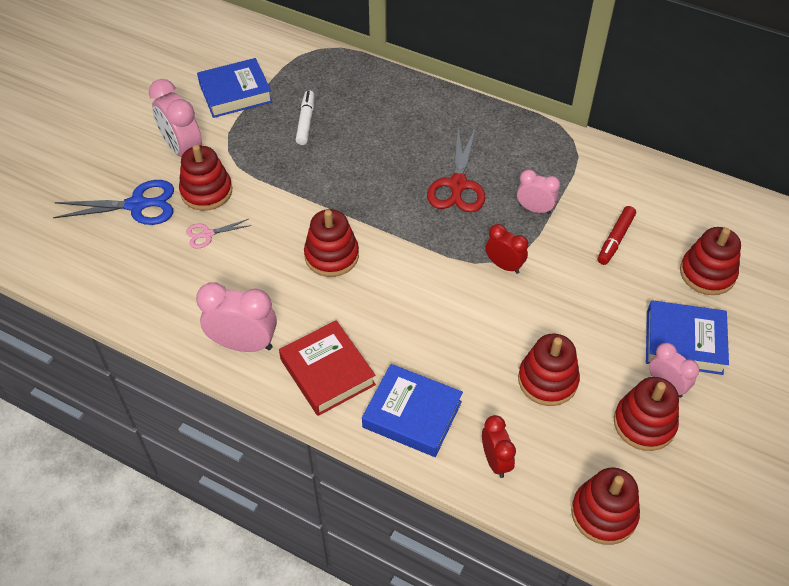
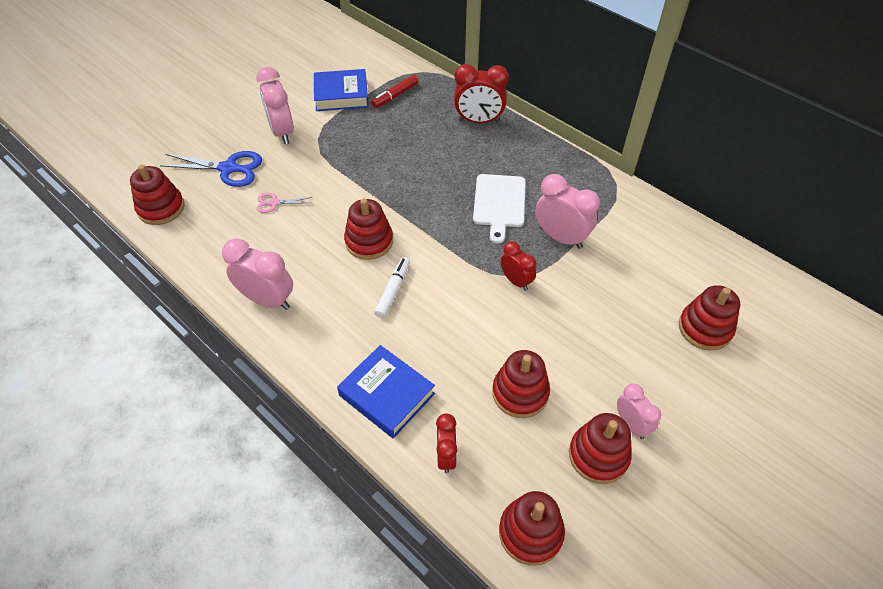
camera: 15 degrees right, 0 degrees up
red stacking toy [179,145,232,211] -> red stacking toy moved to [130,165,185,225]
red book [279,320,376,416] -> none
white marker [296,90,314,145] -> white marker moved to [374,257,410,318]
red scissors [427,129,485,212] -> white cutting board [473,174,526,244]
pink clock [517,169,560,214] -> pink clock [535,174,600,249], size x1.62
red marker [598,206,636,265] -> red marker moved to [372,75,418,108]
blue book [646,300,729,375] -> none
none -> red clock [454,64,509,123]

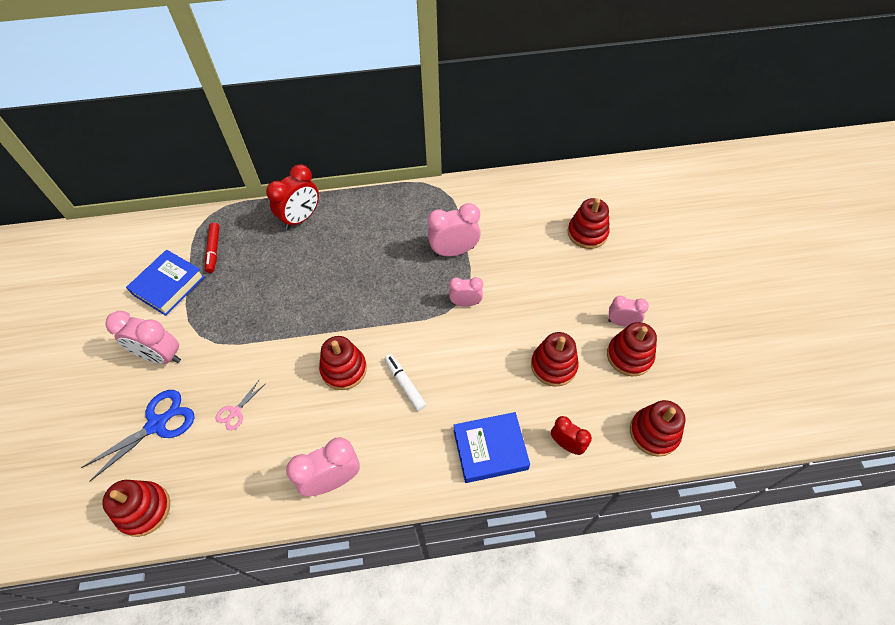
camera: 50 degrees left, 5 degrees up
white cutting board [473,174,526,244] -> none
red clock [501,241,536,291] -> pink clock [449,277,483,307]

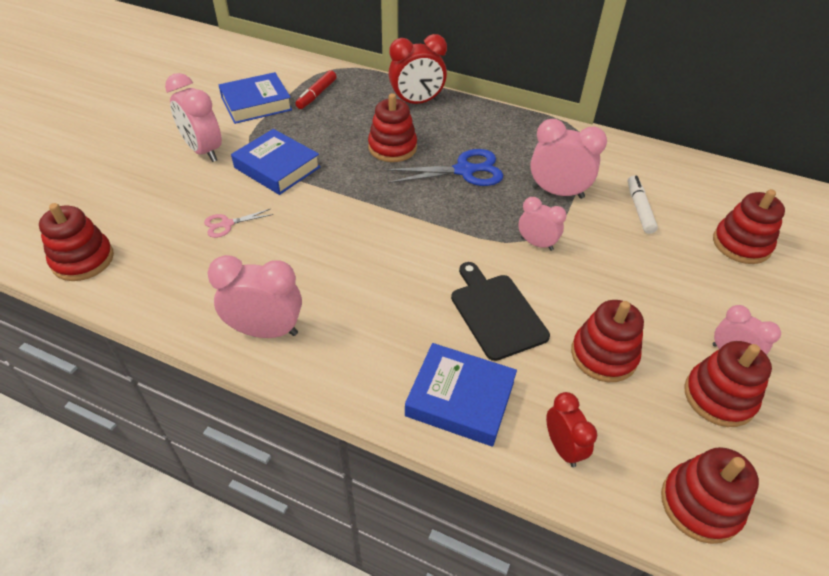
camera: 30 degrees right, 10 degrees down
blue scissors [81,390,195,481] -> blue scissors moved to [385,149,504,186]
red stacking toy [319,336,367,390] -> red stacking toy moved to [368,93,417,162]
white marker [384,354,426,411] -> white marker moved to [628,175,658,234]
none -> blue book [231,129,321,195]
none -> black cutting board [451,262,550,361]

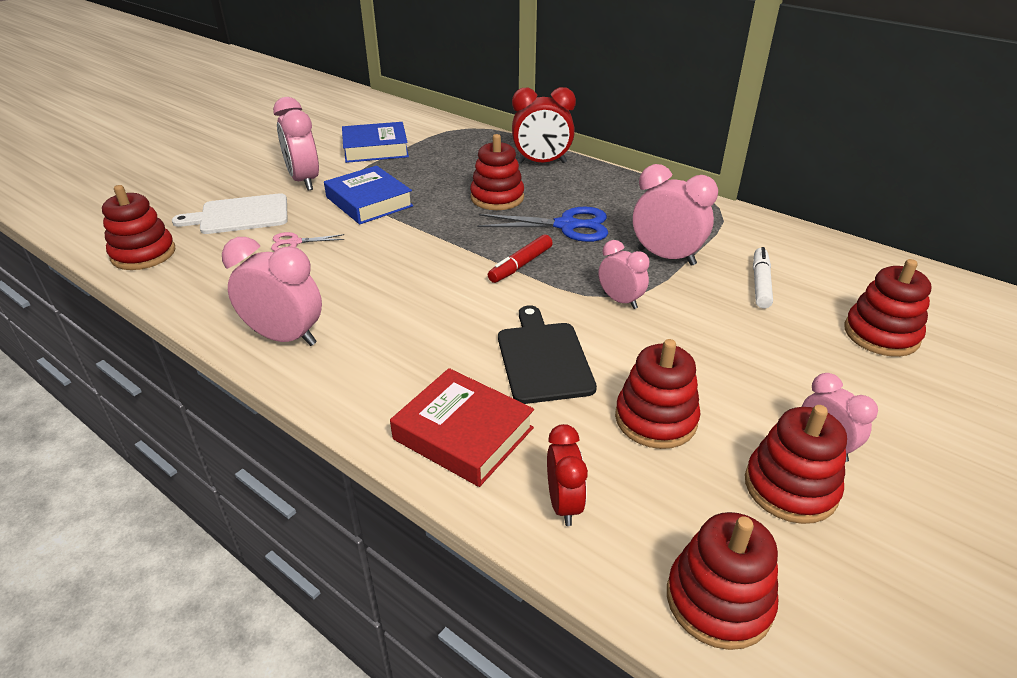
camera: 15 degrees right, 10 degrees down
red marker [295,70,337,109] -> red marker moved to [488,234,553,283]
blue book [405,343,517,446] -> red book [390,368,534,487]
none -> white cutting board [172,193,288,234]

